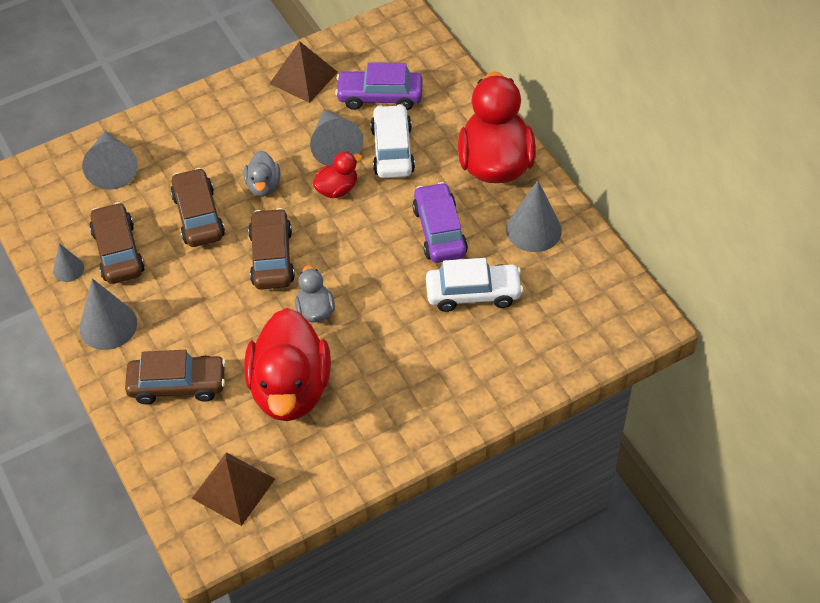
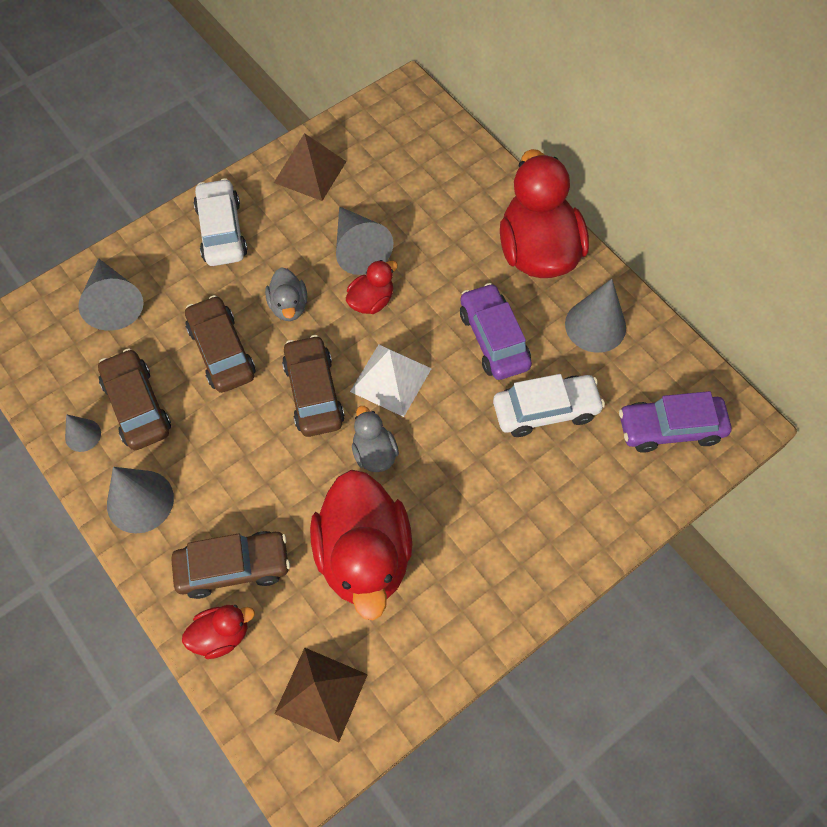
camera: 10 degrees left, 10 degrees up
purple car [335,62,423,110] -> purple car moved to [619,391,731,452]
white car [370,104,415,178] -> white car moved to [194,178,248,266]
none -> red duck [182,605,255,659]
none -> white pyramid [350,344,432,417]

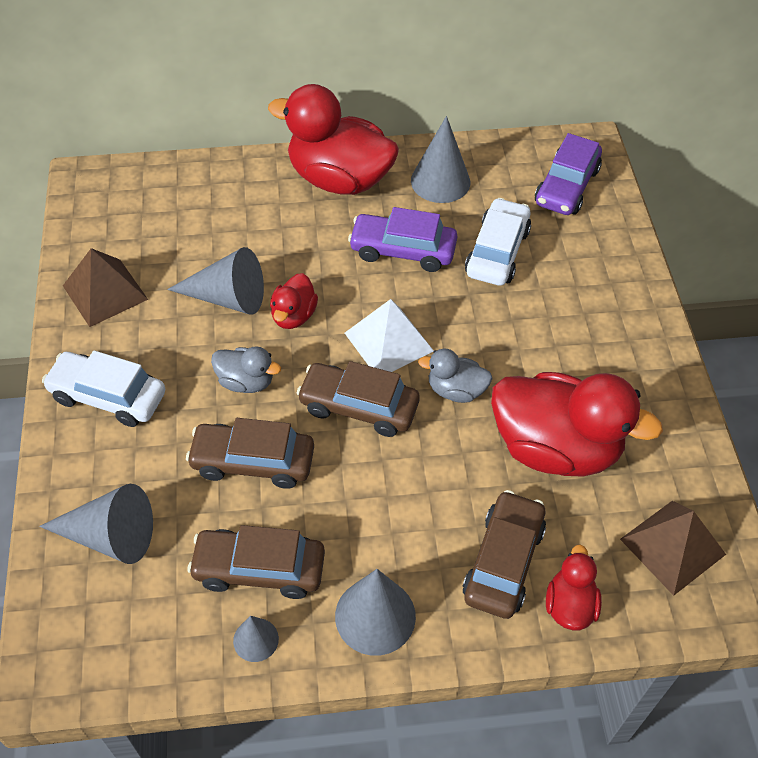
camera: 60 degrees left, 10 degrees down
red duck [346,260,398,314] -> red duck turned 150 degrees counterclockwise [270,273,318,329]

